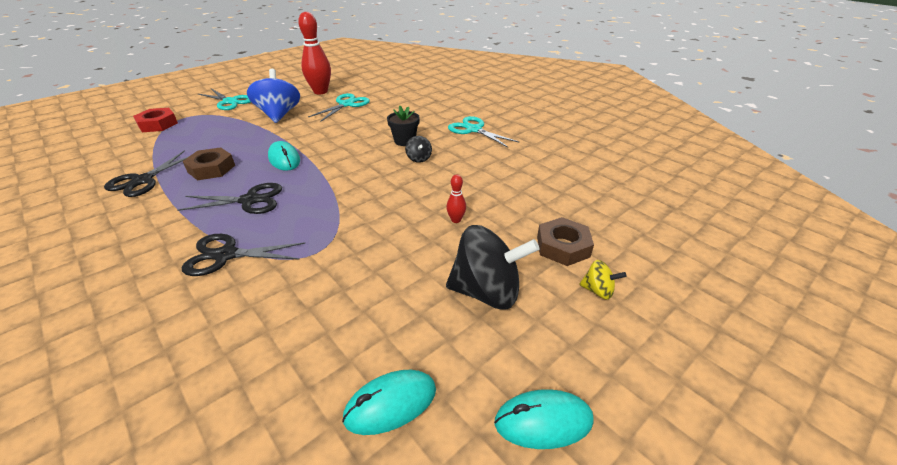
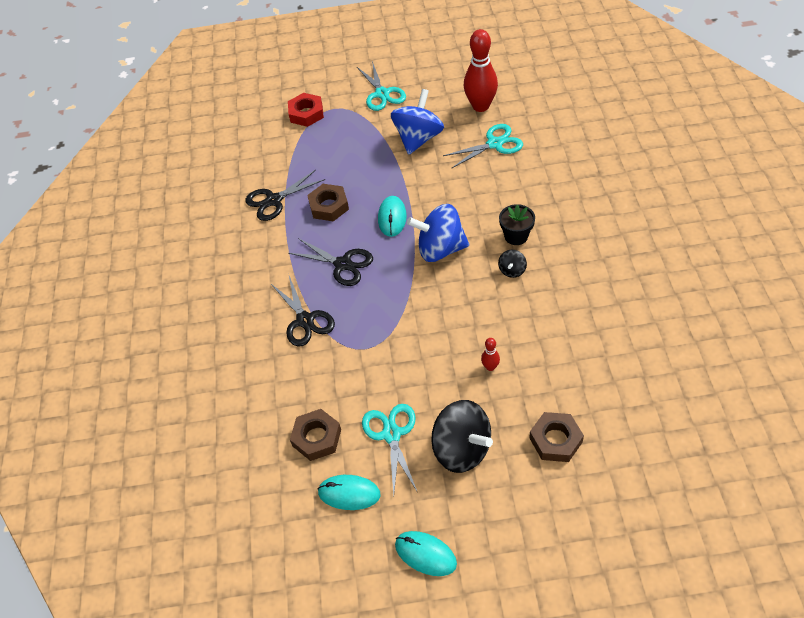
camera: 40 degrees right, 15 degrees up
black scissors [182,234,305,276] -> black scissors turned 150 degrees counterclockwise [270,276,335,347]
turquoise scissors [448,116,520,147] -> turquoise scissors moved to [362,404,418,496]
yellow spinning top [579,260,627,300] -> none
none -> brown nut [290,409,341,461]
none -> blue spinning top [407,204,469,262]

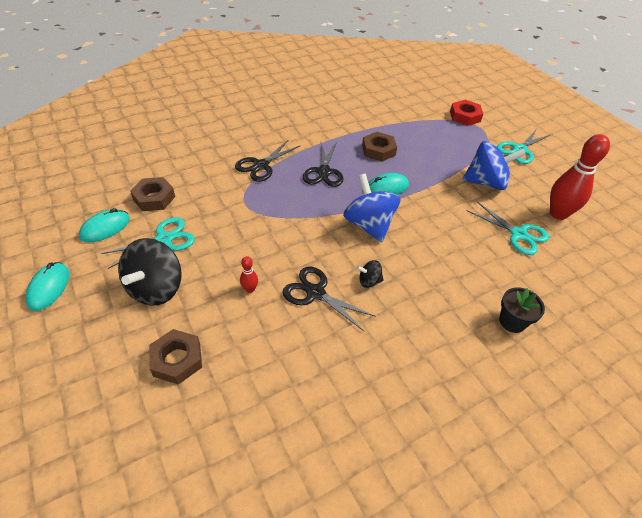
camera: 60 degrees right, 5 degrees down
black scissors [245,170,325,221] -> black scissors moved to [282,267,376,331]
turquoise mouse [317,475,381,510] -> turquoise mouse turned 60 degrees clockwise [79,208,130,242]
black flower pot [499,204,535,245] -> black flower pot moved to [499,287,545,333]

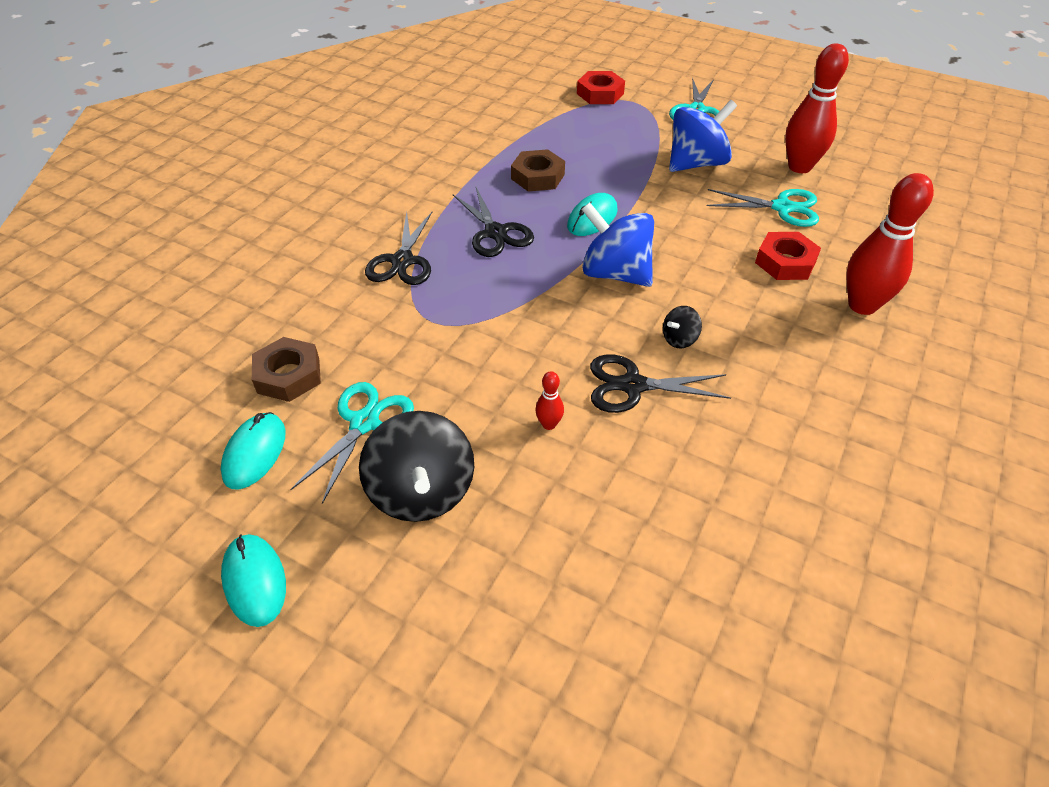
camera: 30 degrees left, 0 degrees up
brown nut [149,329,202,385] -> none
black flower pot [499,287,545,333] -> red bowling pin [846,173,934,315]
none -> red nut [755,232,821,280]

